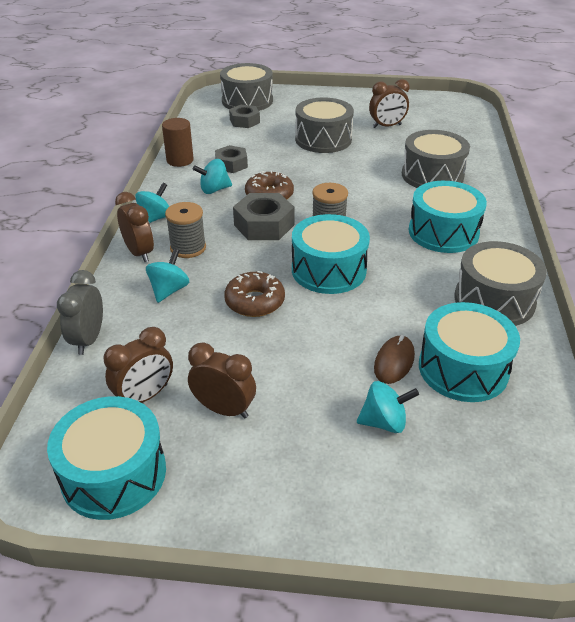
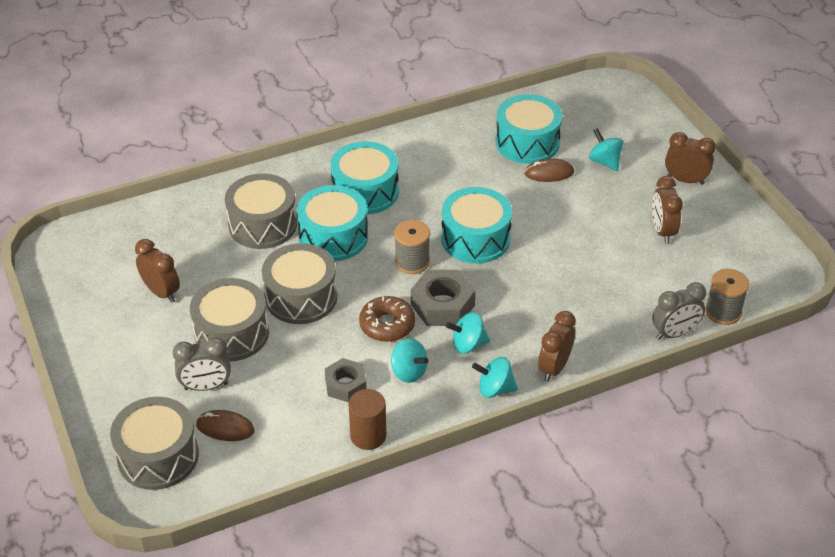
camera: 120 degrees left, 5 degrees up
turquoise drum [47,396,166,520] -> turquoise drum moved to [296,185,368,261]
brown clock [104,327,173,403] -> brown clock moved to [665,132,716,185]
turquoise spinning top [146,249,190,303] -> turquoise spinning top moved to [446,312,490,354]
grey spool [165,202,206,258] -> grey spool moved to [705,269,749,325]
brown donut [224,271,285,317] -> none
grey nut [229,105,260,128] -> brown mouse [196,410,255,441]
grey drum [454,241,547,326] -> grey drum moved to [262,243,337,324]
none -> grey clock [173,337,231,391]

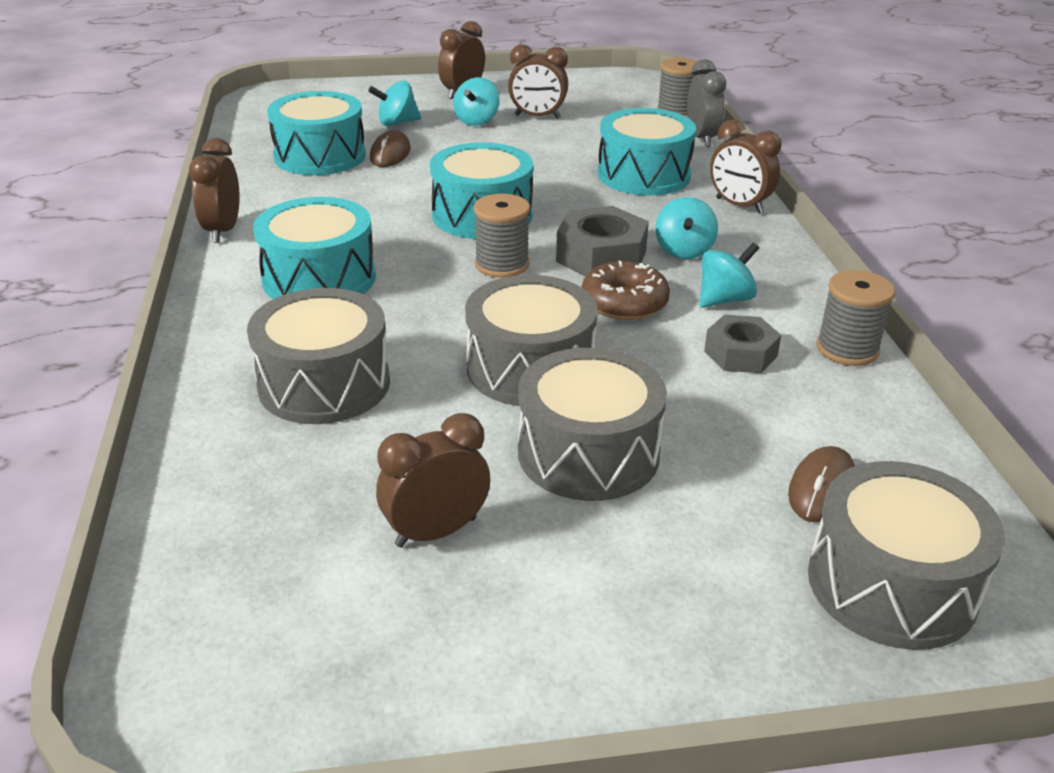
camera: 75 degrees left, 10 degrees down
grey clock [173,337,231,391] -> none
turquoise drum [296,185,368,261] -> turquoise drum moved to [598,108,696,195]
brown cylinder [349,389,386,450] -> grey spool [816,270,895,366]
turquoise spinning top [472,357,518,398] -> turquoise spinning top moved to [453,77,500,126]
none -> brown clock [189,138,240,243]

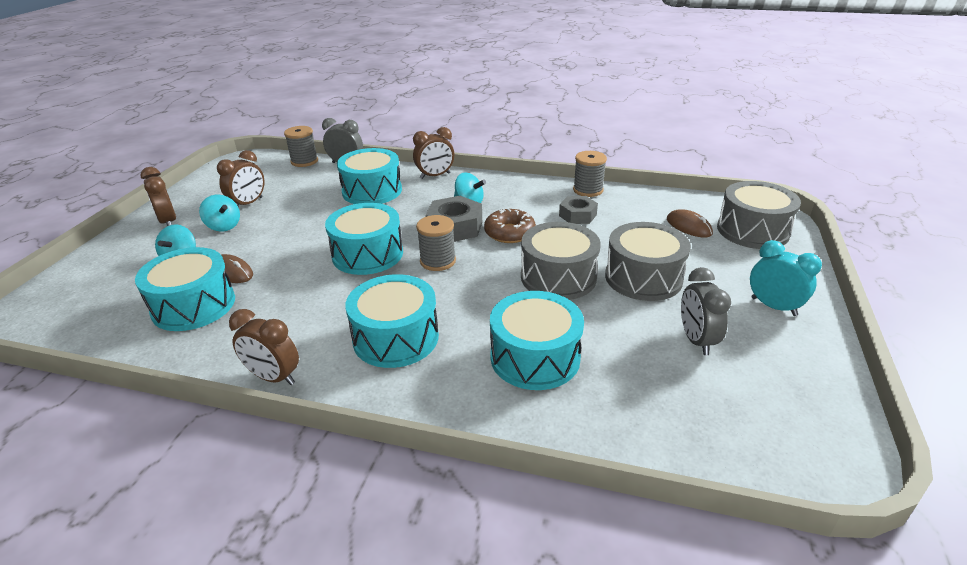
camera: 65 degrees left, 0 degrees up
grey drum [247,288,390,424] -> turquoise drum [490,291,584,390]
brown clock [376,413,490,548] -> grey clock [681,267,731,355]
turquoise spinning top [700,243,759,308] -> none
none -> turquoise clock [750,240,822,316]

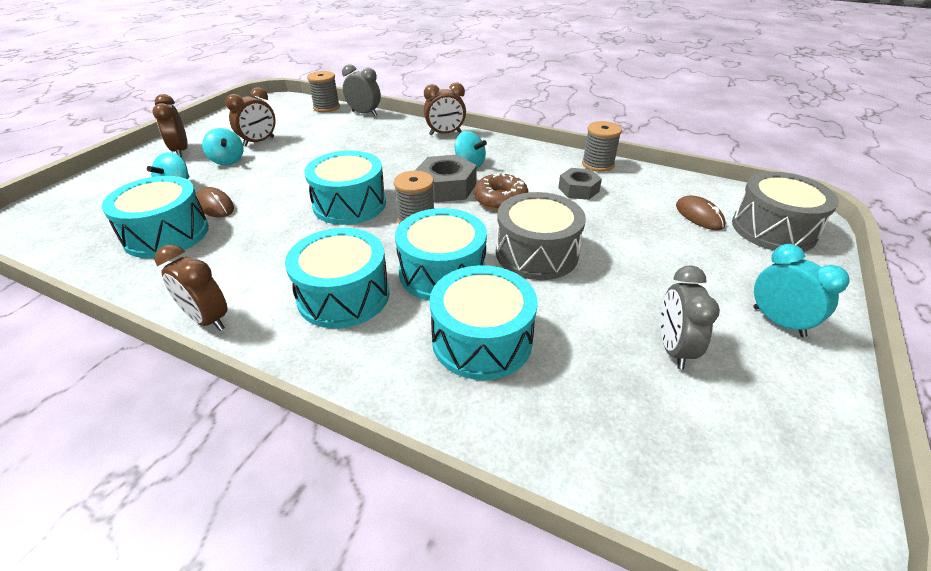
camera: 10 degrees right, 5 degrees up
turquoise drum [337,148,402,204] -> turquoise drum moved to [395,208,487,301]
grey drum [605,222,691,301] -> none

